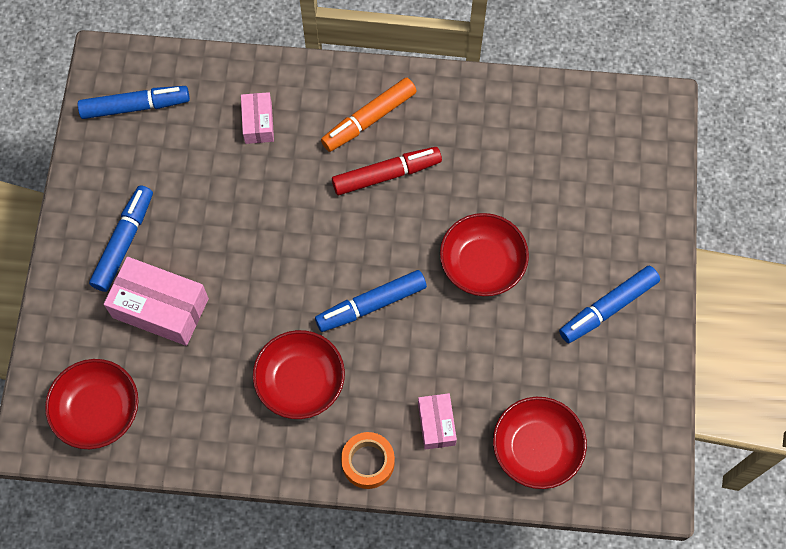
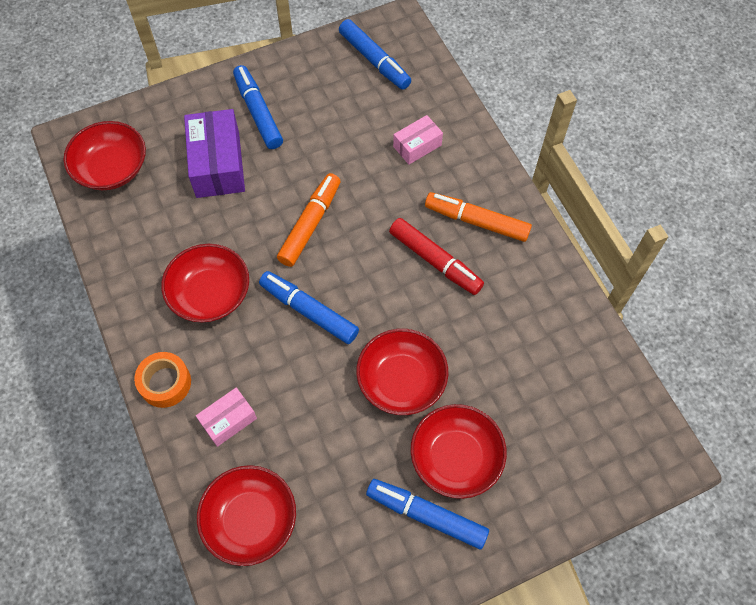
camera: 60 degrees right, 5 degrees down
blue marker [89,185,153,292] -> blue marker turned 105 degrees counterclockwise [233,65,283,149]
pink box [104,257,209,346] -> purple box [184,109,245,198]
none -> orange marker [277,173,341,267]
none -> red bowl [411,404,507,499]

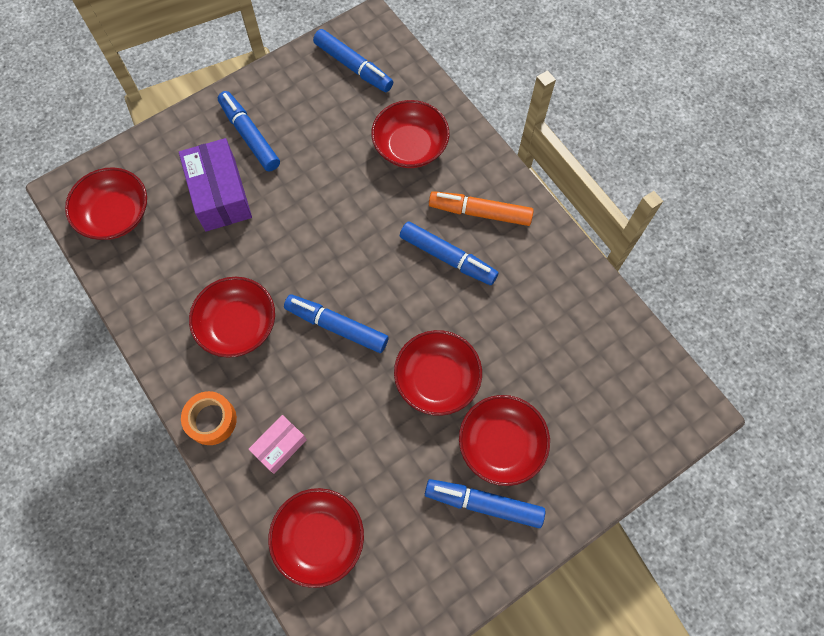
camera: 10 degrees left, 5 degrees up
orange marker [277,173,341,267] -> none
red marker [389,218,484,295] -> blue marker [400,222,499,285]
pink box [393,115,443,165] -> red bowl [371,100,449,168]

